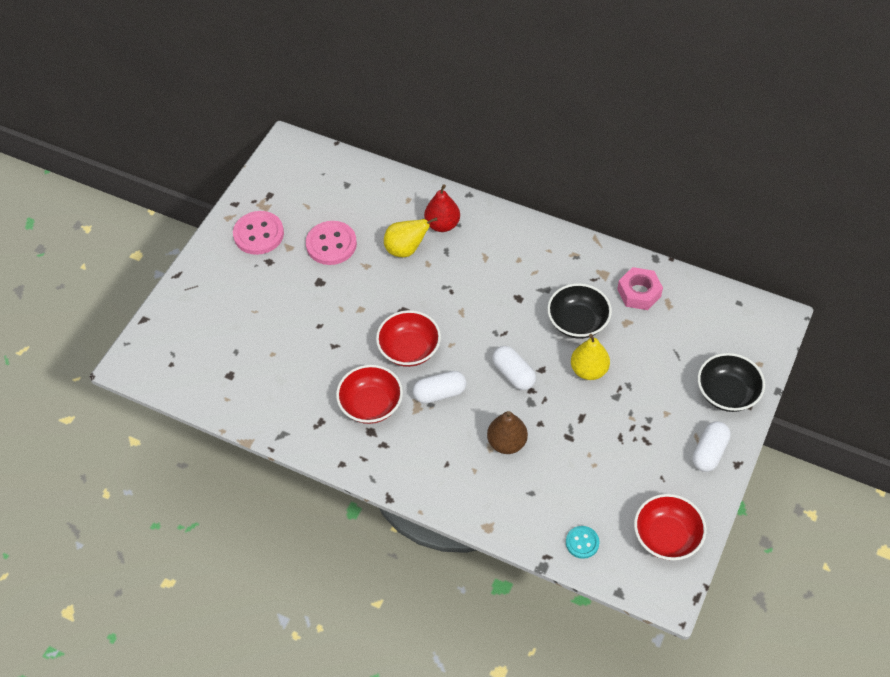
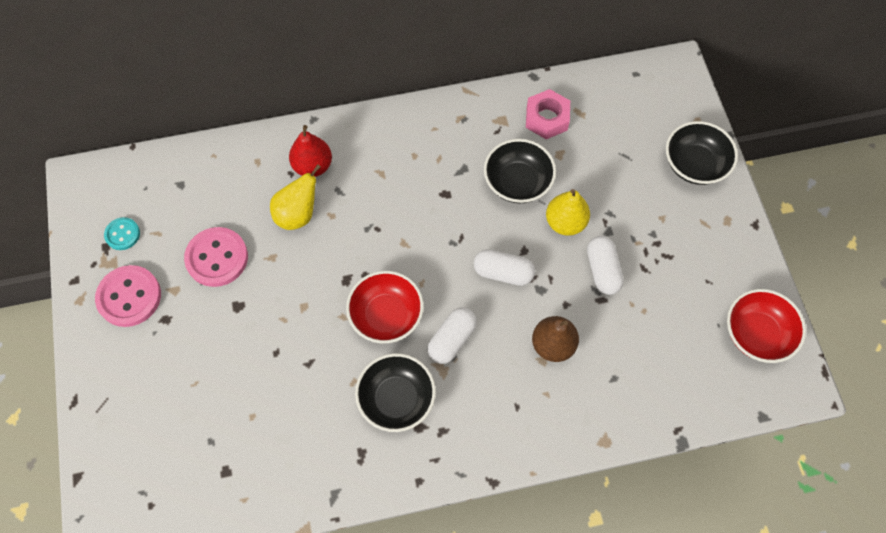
camera: 40 degrees left, 10 degrees up
red bowl [336,365,403,424] -> black bowl [355,353,436,432]
turquoise button [566,526,599,559] -> turquoise button moved to [104,217,140,250]
white capsule [692,421,731,472] -> white capsule moved to [587,236,624,295]

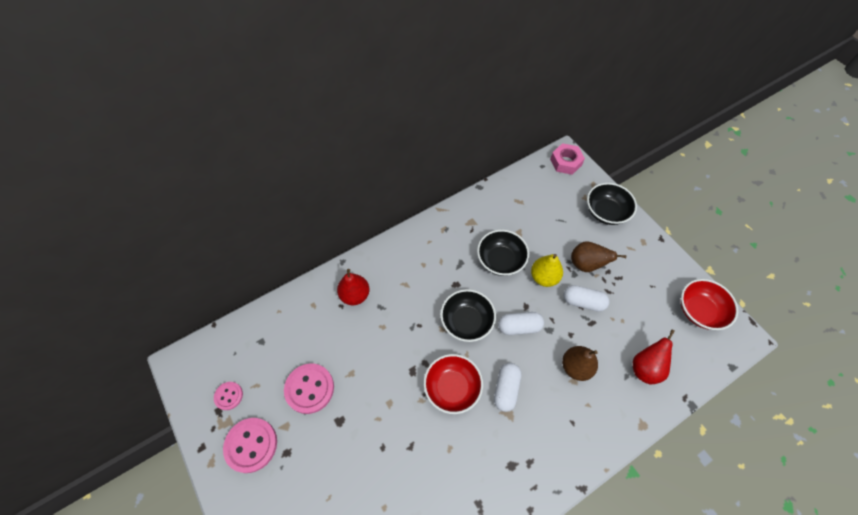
camera: 20 degrees left, 5 degrees down
turquoise button [104,217,140,250] -> pink button [214,382,243,410]
yellow pear [270,164,321,230] -> none
black bowl [355,353,436,432] -> black bowl moved to [440,289,496,342]
pink nut [526,89,570,139] -> pink nut moved to [550,143,585,175]
white capsule [587,236,624,295] -> white capsule turned 45 degrees counterclockwise [563,285,609,312]
none -> brown pear [571,241,627,272]
none -> red pear [633,329,675,385]

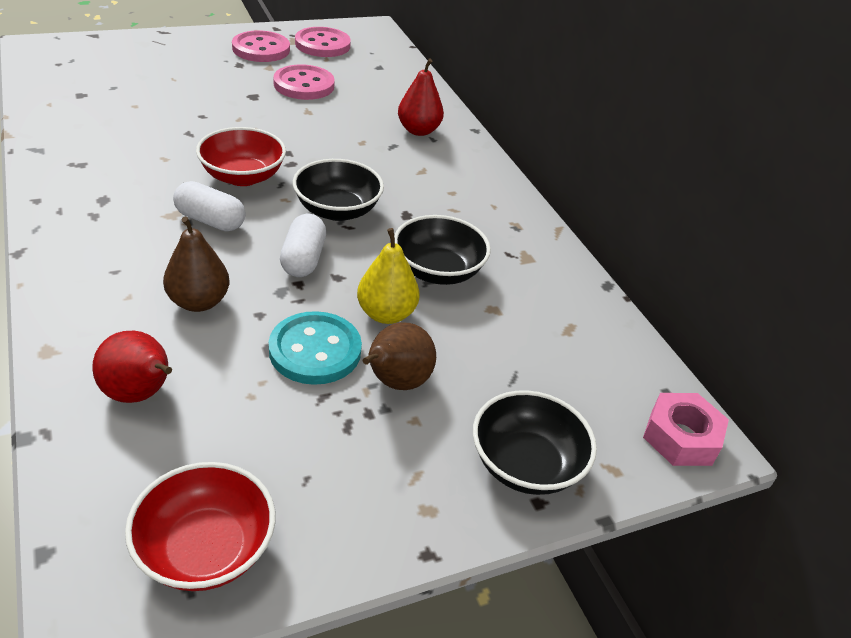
camera: 95 degrees right, 20 degrees down
pink button [214,382,243,410] -> pink button [295,27,351,57], size x1.78
white capsule [563,285,609,312] -> turquoise button [269,311,362,385]

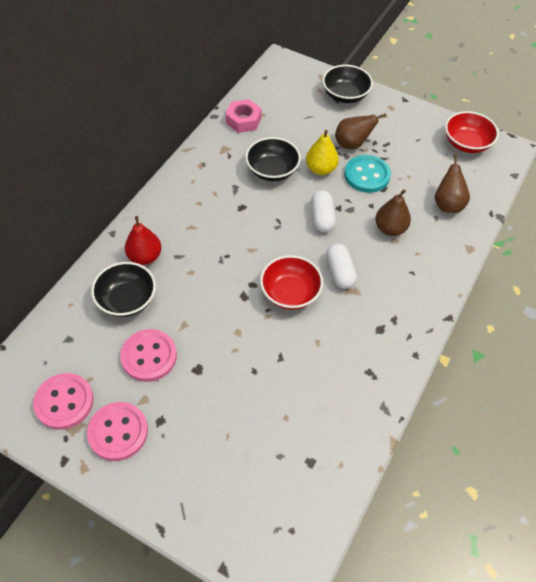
camera: 125 degrees left, 15 degrees up
red pear [92,331,172,403] -> brown pear [435,154,470,213]
white capsule [280,214,326,277] -> white capsule turned 60 degrees counterclockwise [311,190,336,232]
black bowl [293,159,384,221] -> black bowl moved to [91,262,156,317]
pink nut [643,393,729,466] -> pink nut moved to [226,99,262,133]

